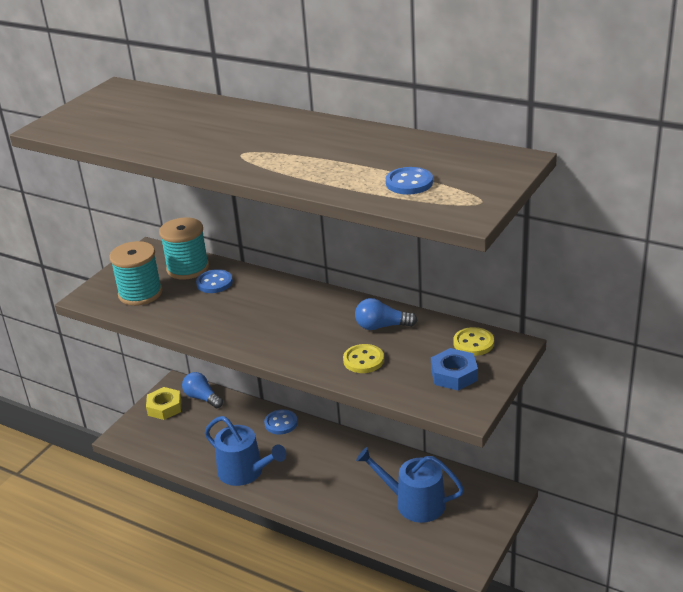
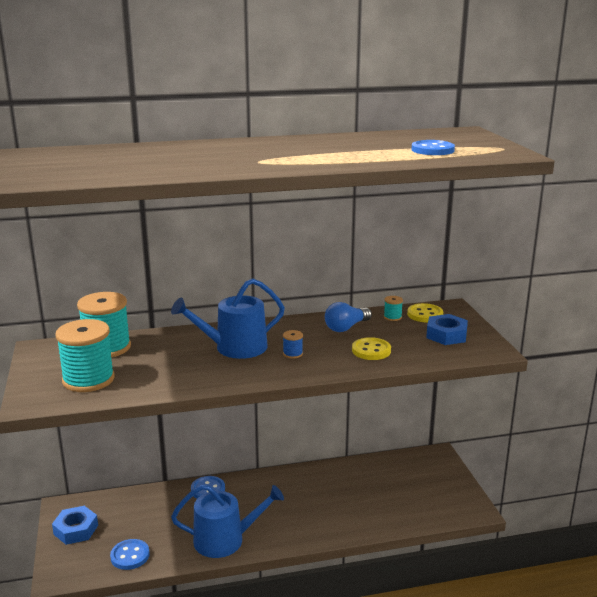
camera: 45 degrees left, 10 degrees down
yellow nut [146,387,182,420] -> blue nut [52,506,98,545]
blue light bulb [182,372,223,408] -> none
blue button [196,269,233,293] -> blue button moved to [110,539,150,570]
blue watering can [356,447,464,523] -> blue watering can moved to [171,279,285,359]
none -> blue spool [283,330,303,359]
none -> turquoise spool [384,296,403,321]

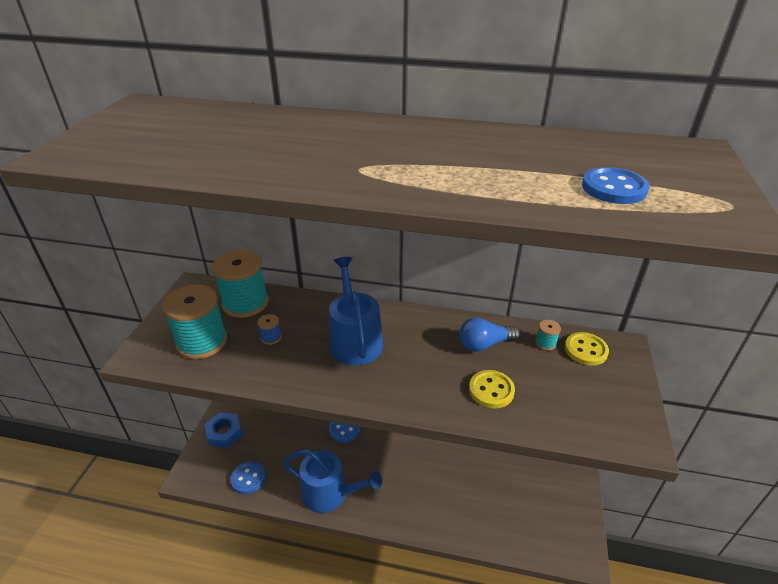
camera: 25 degrees right, 15 degrees up
blue watering can [171,279,285,359] -> blue watering can turned 75 degrees clockwise [329,257,383,365]
blue spool [283,330,303,359] -> blue spool moved to [257,314,282,345]
blue nut [426,314,468,345] -> none

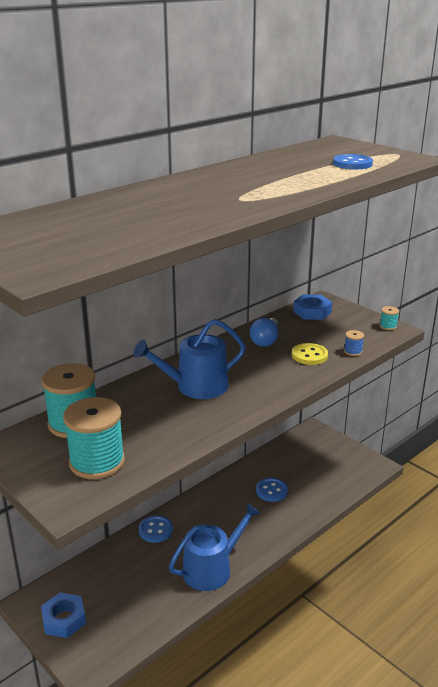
camera: 55 degrees left, 10 degrees down
blue button [230,461,266,494] -> blue button moved to [256,478,288,502]
blue spool [257,314,282,345] -> blue spool moved to [344,330,364,356]
blue watering can [329,257,383,365] -> blue watering can turned 45 degrees counterclockwise [134,319,246,399]
turquoise spool [535,320,561,351] -> turquoise spool moved to [380,306,399,330]
yellow button [565,332,609,366] -> blue nut [293,294,332,320]

